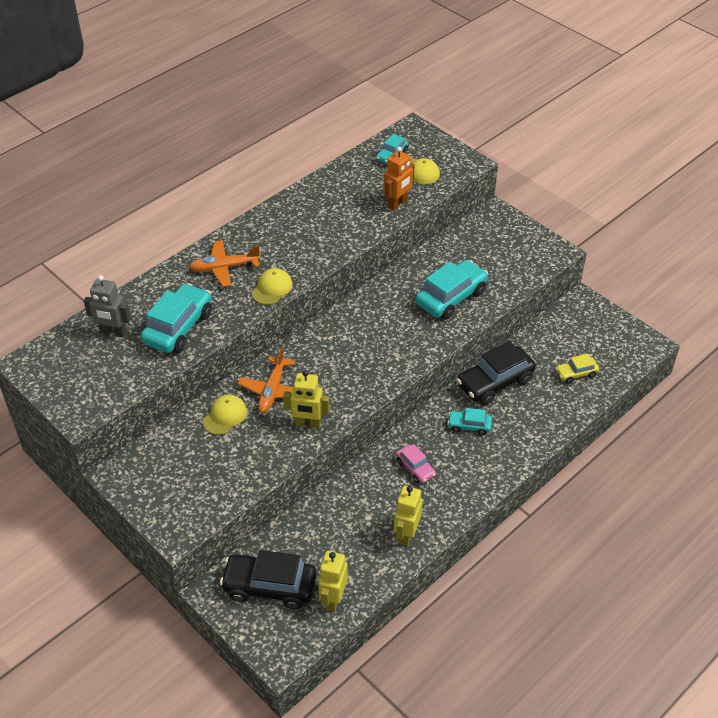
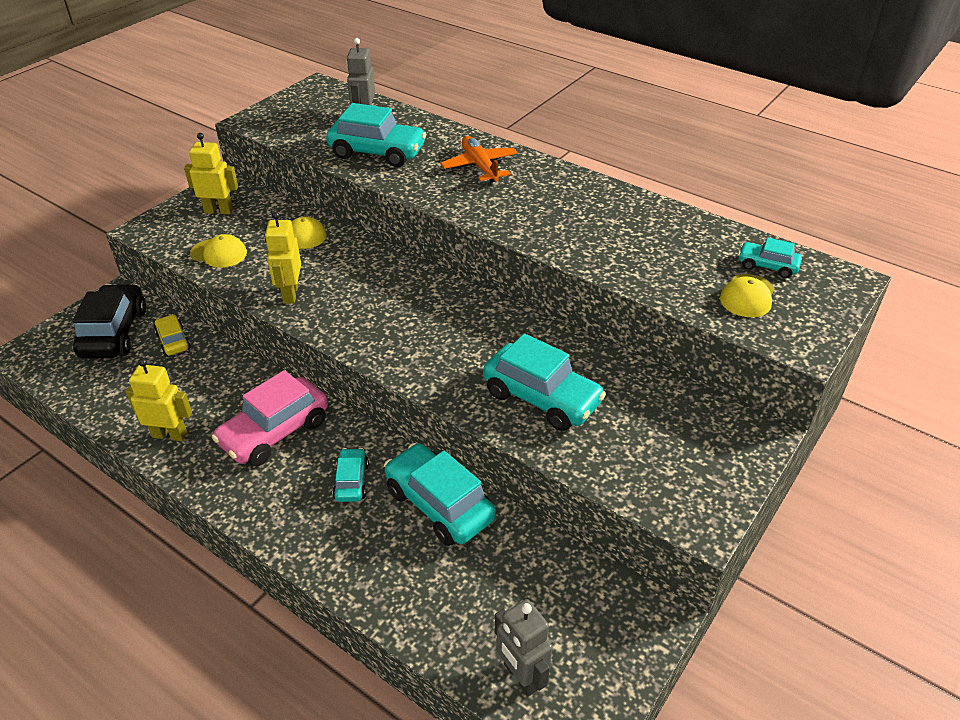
camera: 80 degrees right, 5 degrees down
orange plane [238,347,295,413] -> none
yellow cap [252,268,293,305] -> yellow cap moved to [190,234,247,268]
yellow robot [318,551,348,612] -> yellow robot moved to [184,133,238,214]
orange robot [384,146,414,211] -> none
pink car [396,444,436,483] -> pink car [212,370,328,466], size x1.88
black car [456,341,536,405] -> turquoise car [384,443,496,546]
yellow car [555,354,599,384] -> yellow car moved to [154,314,190,356]
none -> grey robot [495,599,553,696]

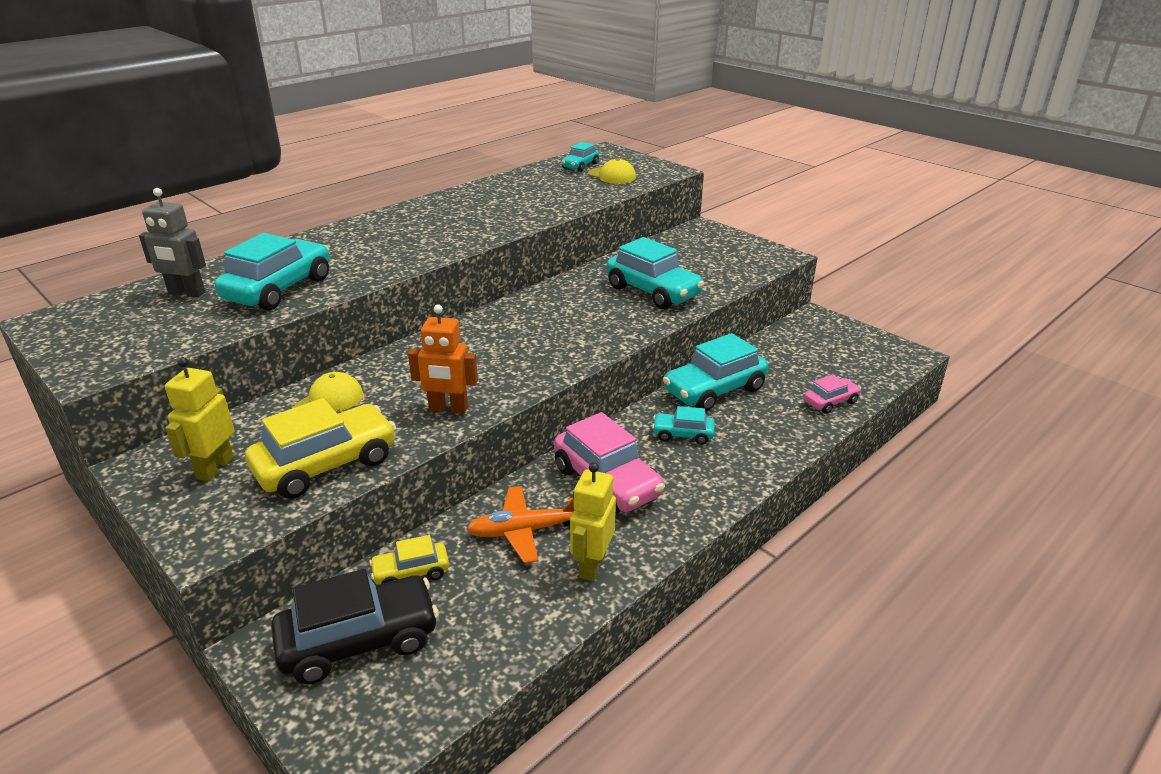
camera: 80 degrees left, 10 degrees down
black car [73,284,146,359] -> black car turned 150 degrees clockwise [271,569,439,684]
yellow cap [190,234,247,268] -> yellow car [245,398,396,499]
yellow robot [265,212,301,303] -> orange robot [408,305,478,414]
orange plane [440,136,518,182] -> orange plane moved to [467,486,574,563]
turquoise car [483,333,606,431] -> turquoise car turned 90 degrees clockwise [606,237,705,309]
grey robot [495,599,553,696] -> none
none -> pink car [804,374,861,414]

